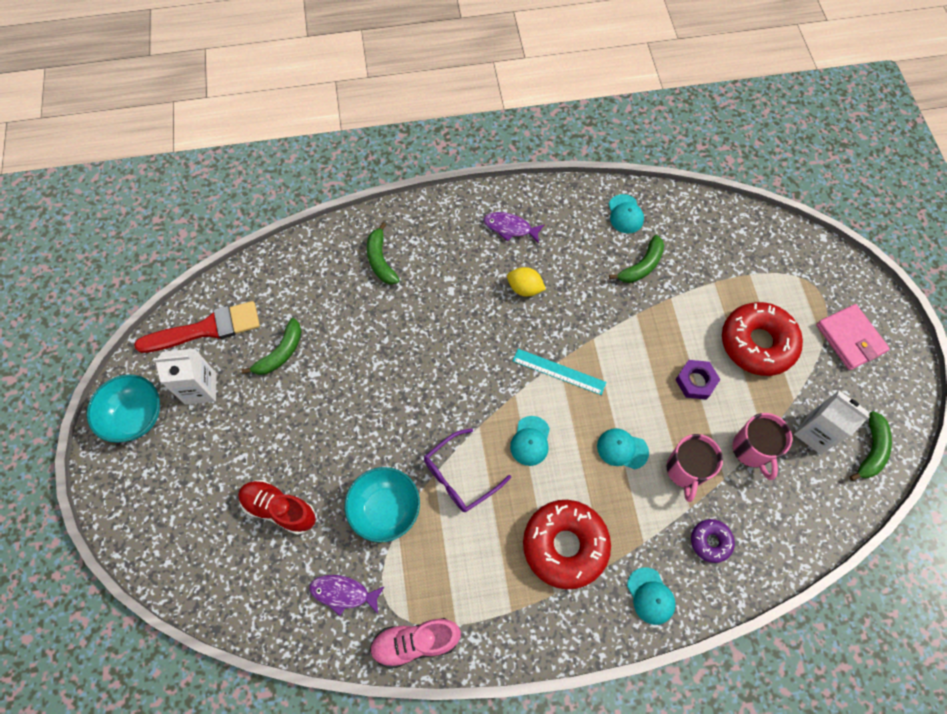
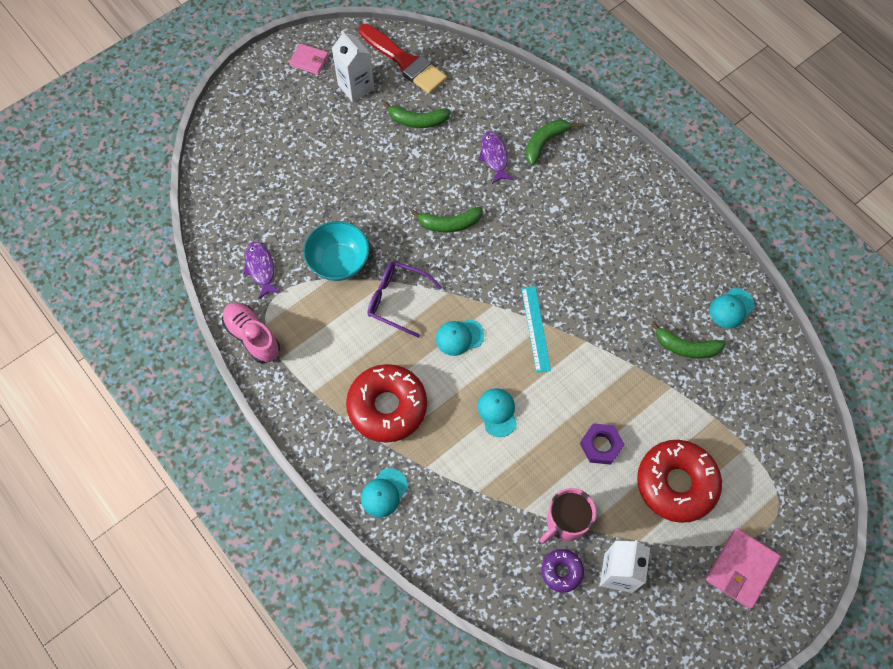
camera: 60 degrees right, 0 degrees up
turquoise bowl [87,374,160,443] -> pink wallet [289,43,329,75]
red shoe [238,480,316,535] -> none
purple fish [484,212,545,243] -> purple fish moved to [478,132,514,184]
yellow lemon [507,267,546,297] -> none
pink mug [667,434,723,502] -> none
purple donut [691,519,735,563] -> purple donut moved to [542,549,584,593]
green banana [849,411,892,481] -> green banana moved to [411,207,483,233]

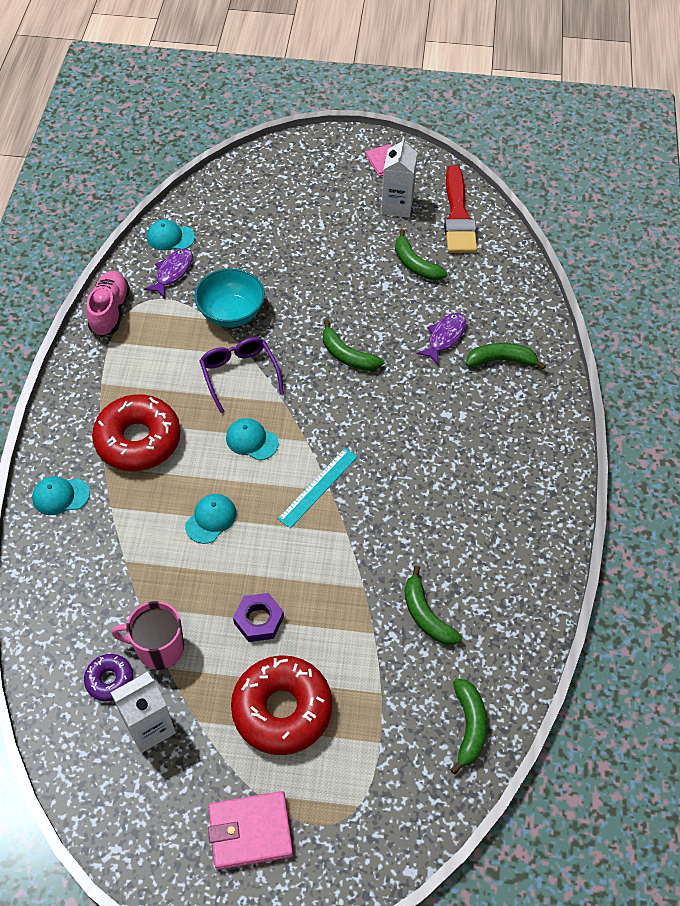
camera: 45 degrees right, 10 degrees down
turquoise cap [709,288,755,328] -> turquoise cap moved to [147,220,195,250]
none -> green banana [450,678,487,774]

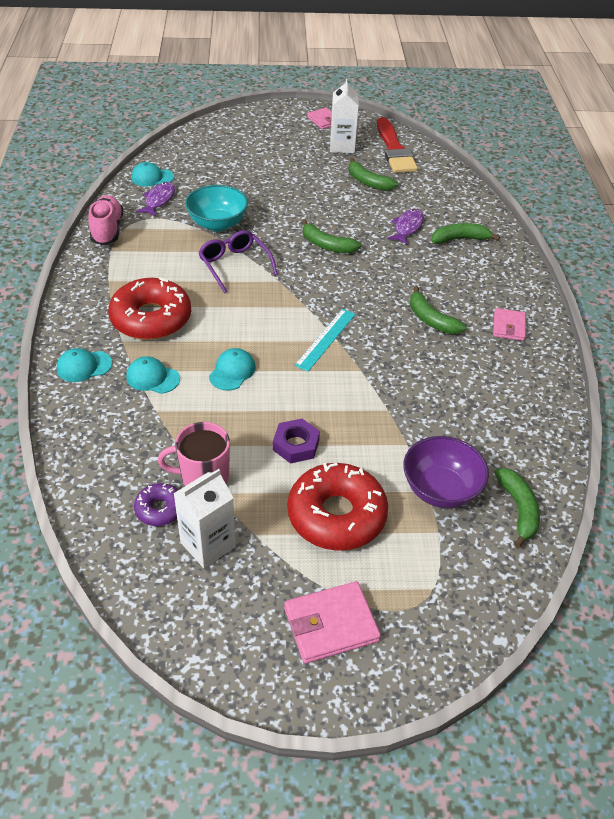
camera: 10 degrees left, 10 degrees down
turquoise cap [226,418,279,460] -> turquoise cap moved to [126,356,180,394]
green banana [405,566,462,645] -> green banana moved to [410,286,467,334]
none -> purple bowl [403,436,489,508]
none -> pink wallet [493,308,526,341]

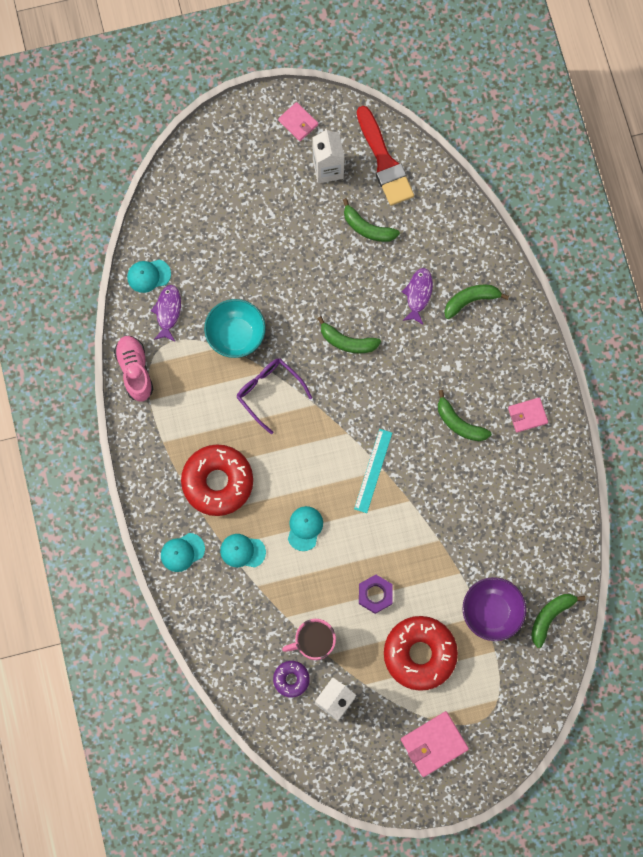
camera: 10 degrees left, 30 degrees up
pink wallet [493,308,526,341] -> pink wallet turned 75 degrees clockwise [508,398,548,433]
green banana [494,468,540,548] -> green banana turned 120 degrees counterclockwise [531,594,585,648]

